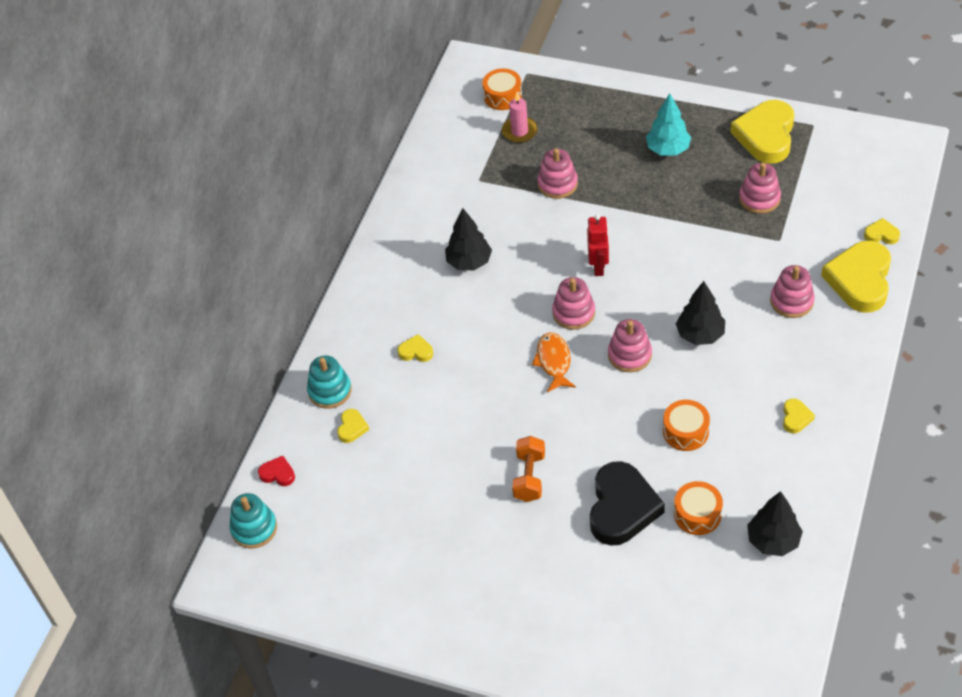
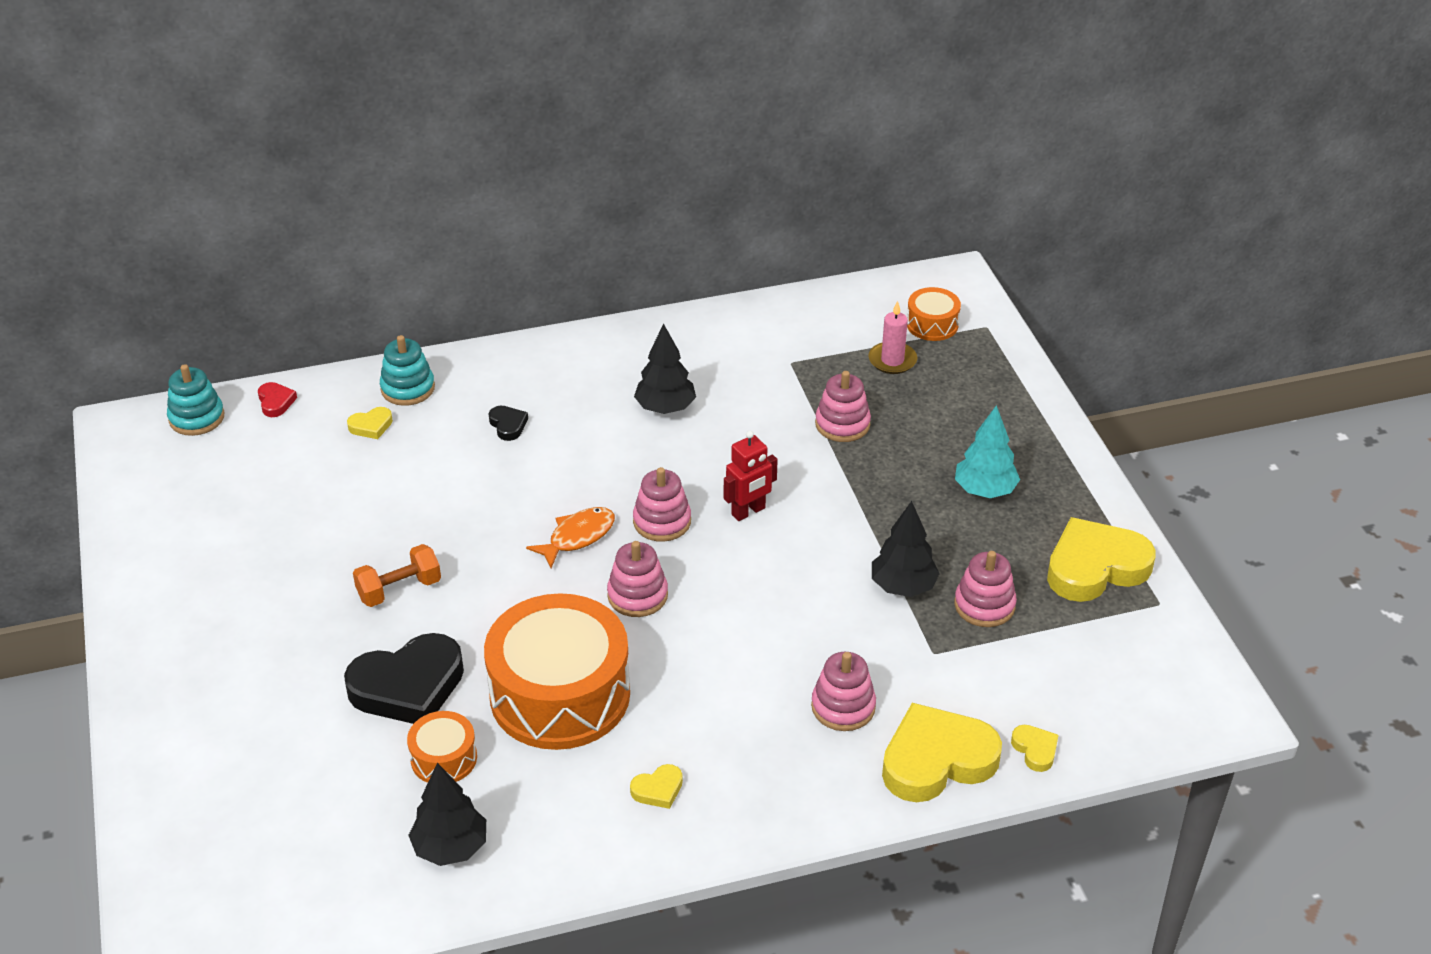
camera: 50 degrees right, 10 degrees down
yellow heart [398,334,433,362] -> black heart [489,406,528,441]
orange drum [663,400,710,451] -> orange drum [484,593,630,750], size x2.19
black tree [676,281,725,345] -> black tree moved to [872,501,940,597]

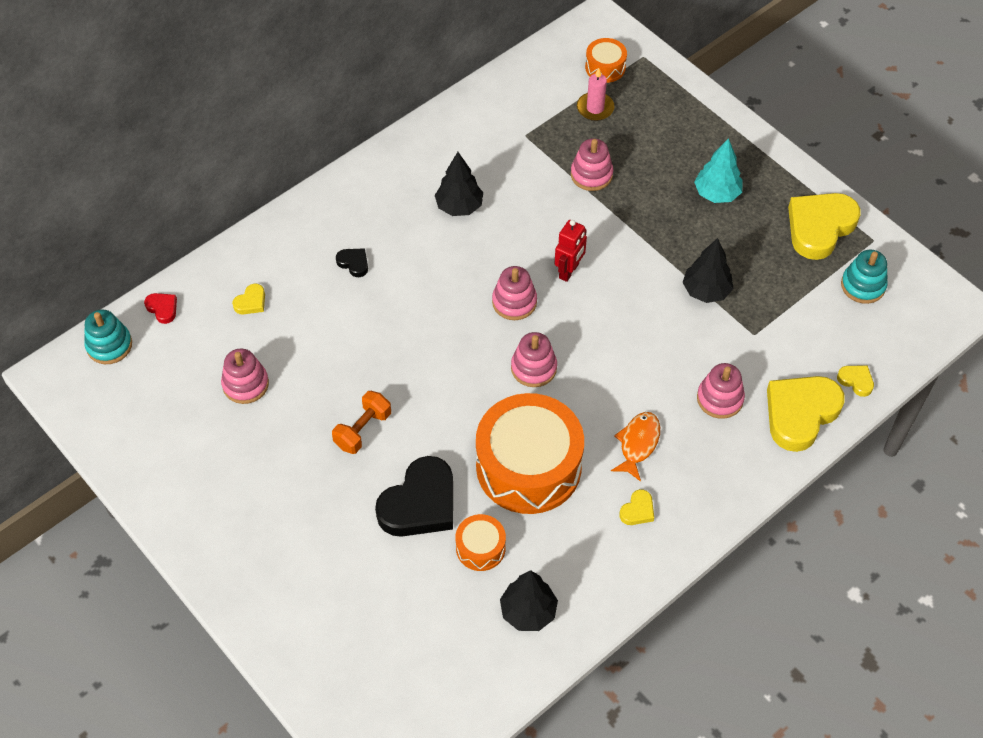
camera: 25 degrees left, 15 degrees up
turquoise stacking toy [380,335,435,406] -> turquoise stacking toy moved to [841,250,888,304]
orange fish [526,507,615,568] -> orange fish moved to [611,412,660,482]
pink stacking toy [954,551,1017,627] -> pink stacking toy moved to [221,349,269,404]

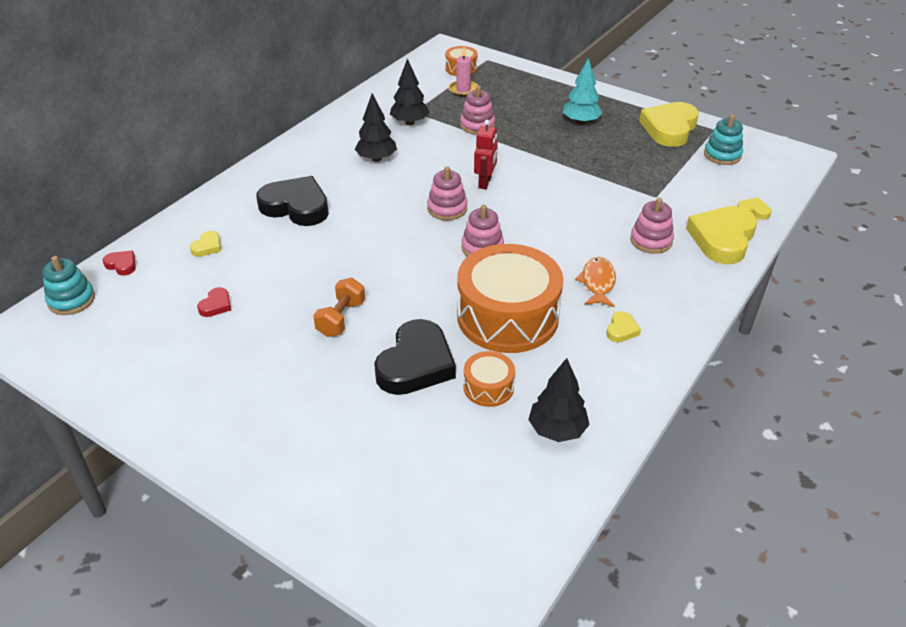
camera: 15 degrees left, 15 degrees down
pink stacking toy [221,349,269,404] -> red heart [197,287,231,317]
black heart [336,248,368,277] -> black heart [256,176,329,226], size x2.28
black tree [682,238,734,303] -> black tree moved to [390,58,429,125]

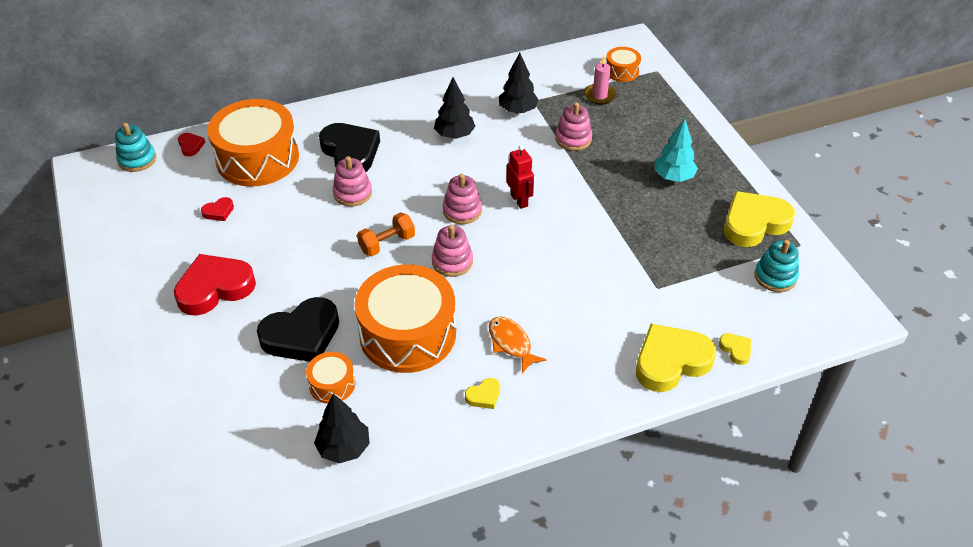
camera: 35 degrees right, 5 degrees up
yellow heart [190,231,221,257] -> orange drum [207,99,299,186]
orange dumbbell [313,278,365,337] -> orange dumbbell moved to [357,212,415,256]
red robot [474,120,498,189] -> red robot turned 75 degrees counterclockwise [506,145,534,209]
orange fish [575,257,616,307] -> orange fish turned 75 degrees counterclockwise [489,316,547,373]
pink stacking toy [630,198,674,254] -> pink stacking toy moved to [333,156,372,206]
none -> red heart [174,254,256,316]

